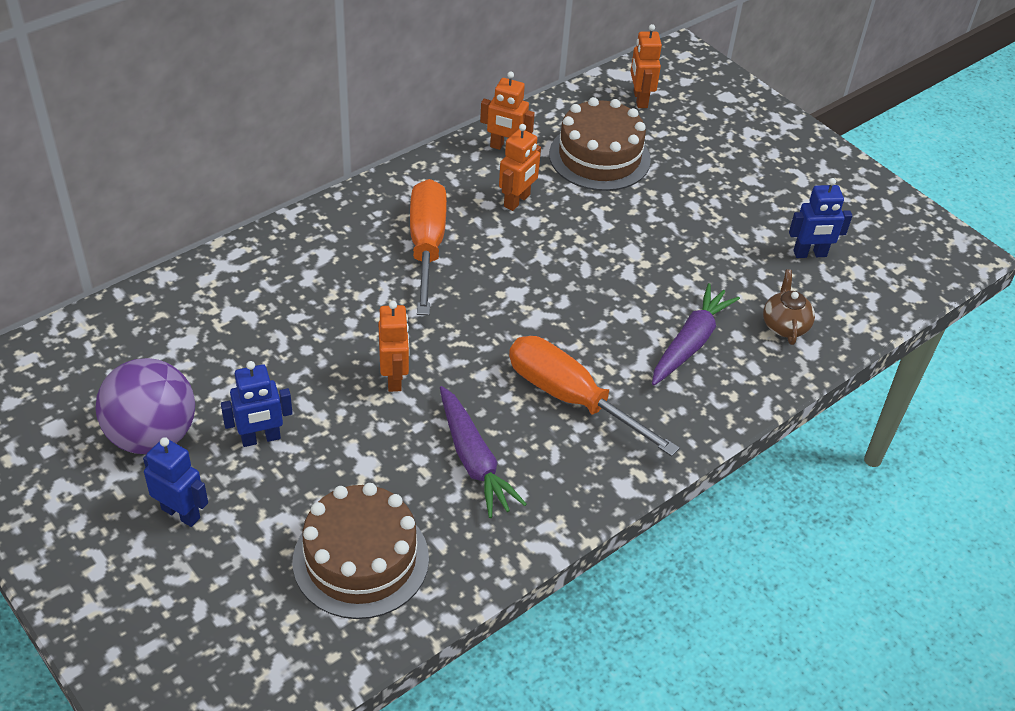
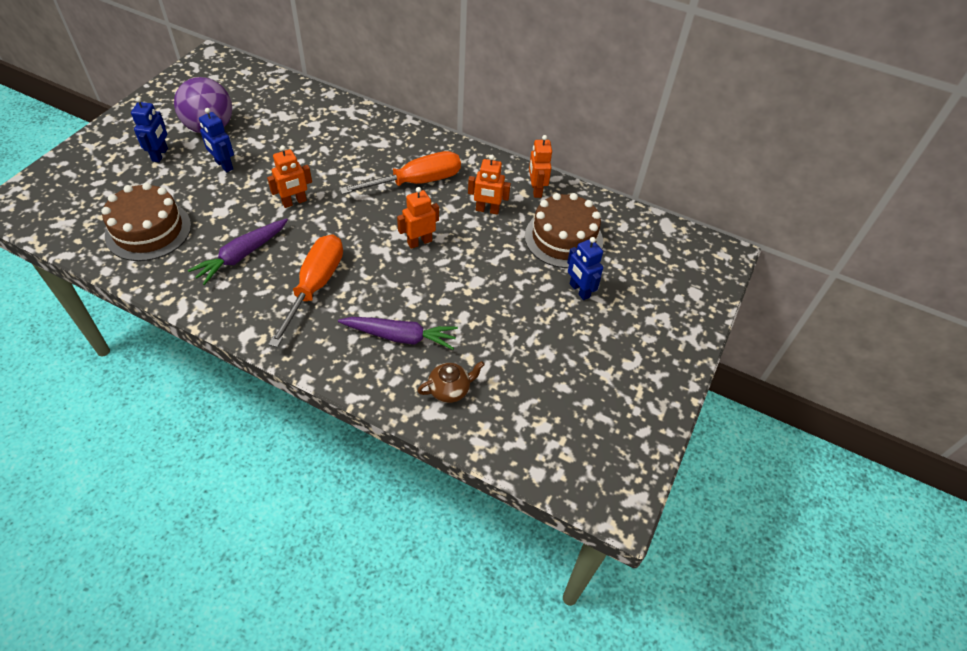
camera: 65 degrees right, 5 degrees up
orange robot [631,24,662,108] -> orange robot moved to [397,187,439,249]
blue robot [789,178,852,258] -> blue robot moved to [567,237,603,300]

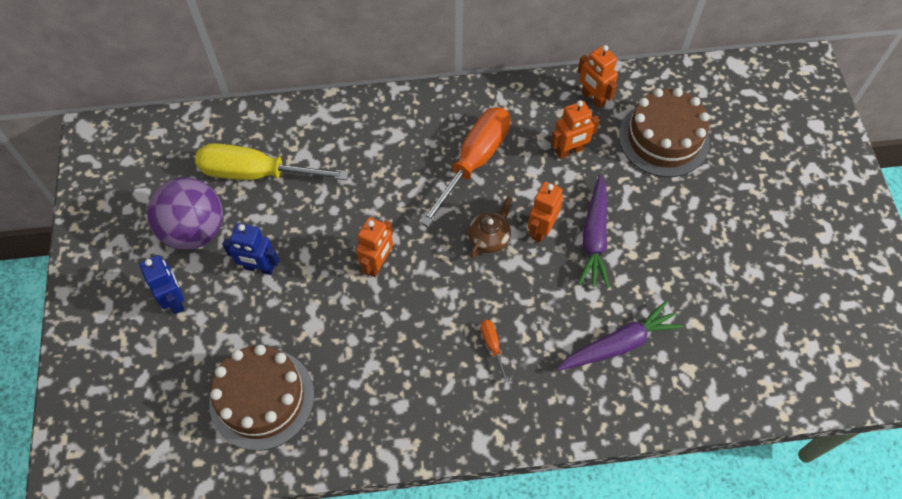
camera: 30 degrees left, 10 degrees up
purple carrot [188,218,288,285] -> purple carrot moved to [578,174,610,289]
orange screwdriver [268,234,343,347] -> orange screwdriver [480,320,509,383], size x0.40
brown teapot [417,361,485,403] -> brown teapot moved to [468,197,512,258]
blue robot [567,237,603,300] -> none
none -> yellow screwdriver [195,143,349,180]

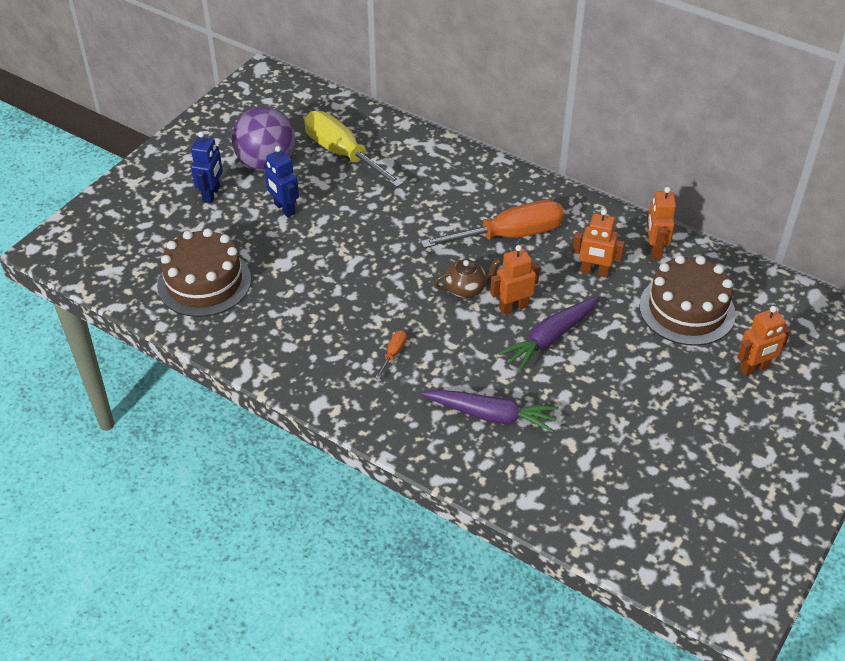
camera: 40 degrees right, 15 degrees down
orange robot [356,217,393,277] -> orange robot moved to [737,306,791,376]

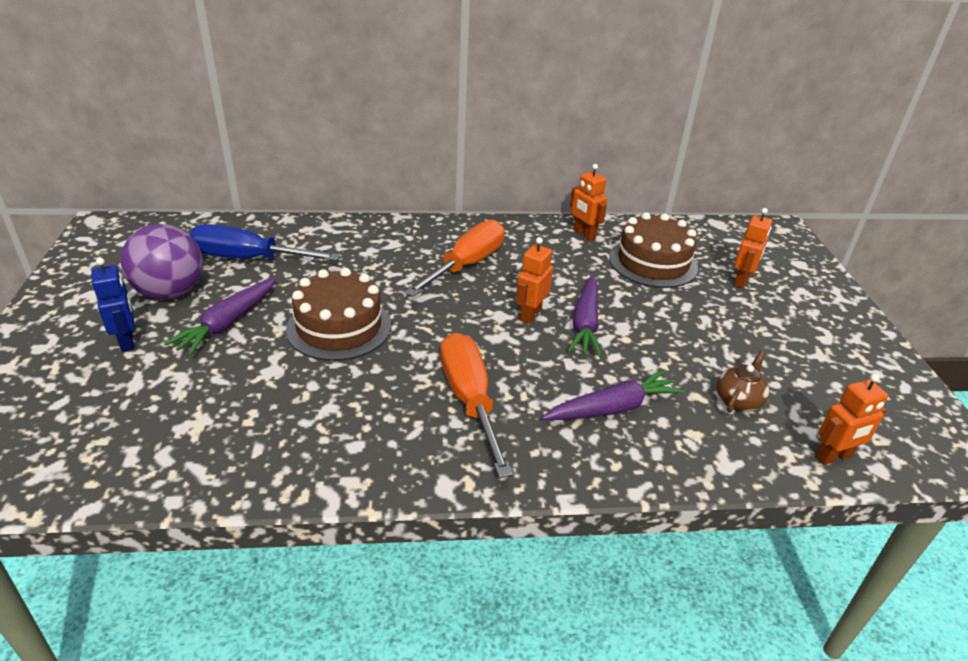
camera: 40 degrees left, 10 degrees down
brown cake [157,229,251,317] -> brown cake moved to [286,268,391,361]
blue robot [264,146,299,217] -> purple carrot [164,277,276,356]
yellow screwdriver [304,111,404,187] -> blue screwdriver [189,224,340,261]
orange screwdriver [375,330,407,380] -> orange screwdriver [440,333,513,478], size x2.47
brown teapot [434,258,501,298] -> brown teapot moved to [716,351,769,413]
orange robot [573,209,625,278] -> orange robot moved to [816,374,888,465]

